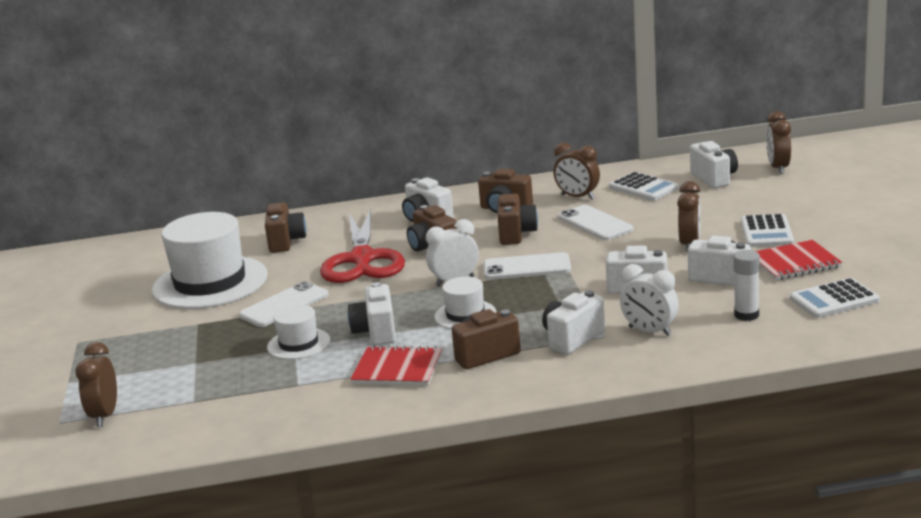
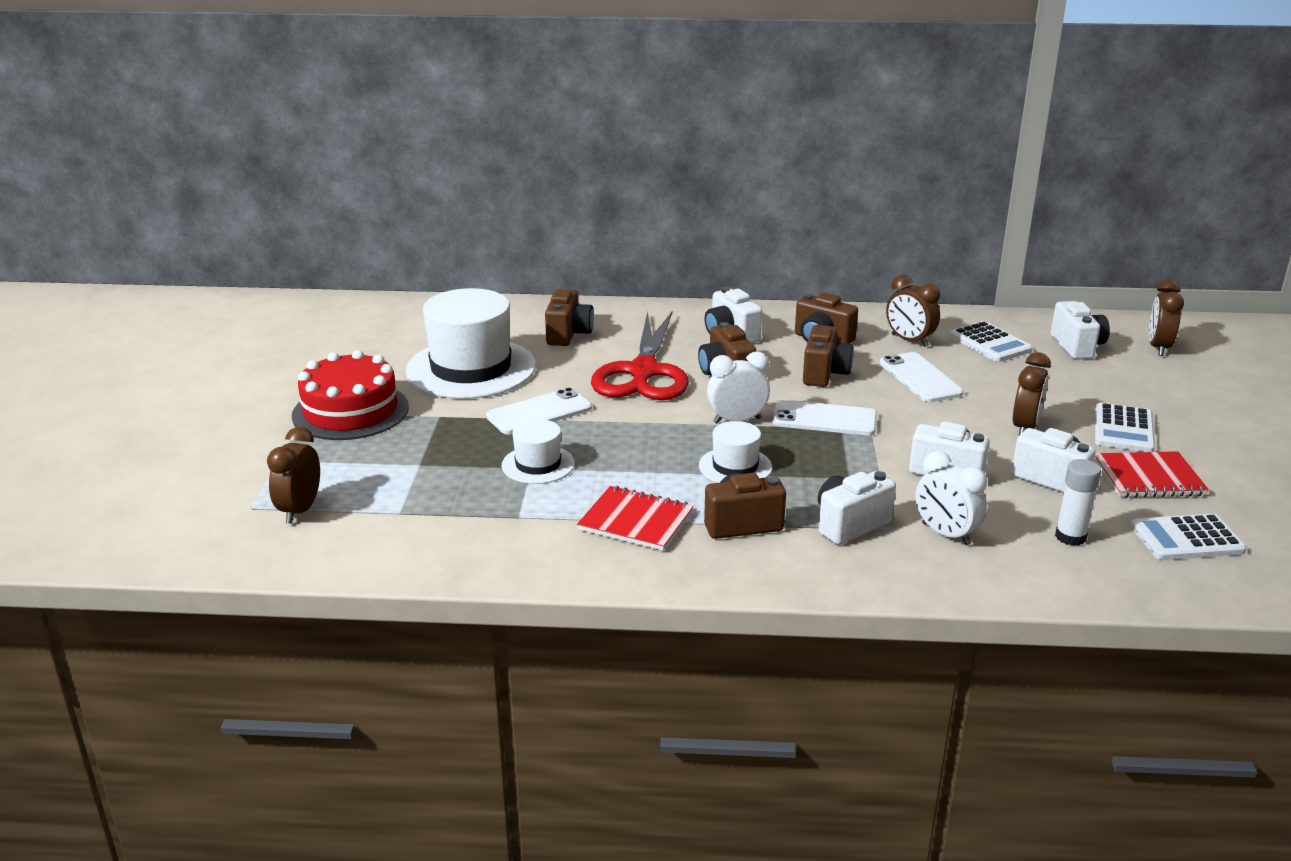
camera: 10 degrees right, 5 degrees up
white camera [347,282,396,346] -> none
none -> red cake [292,350,409,440]

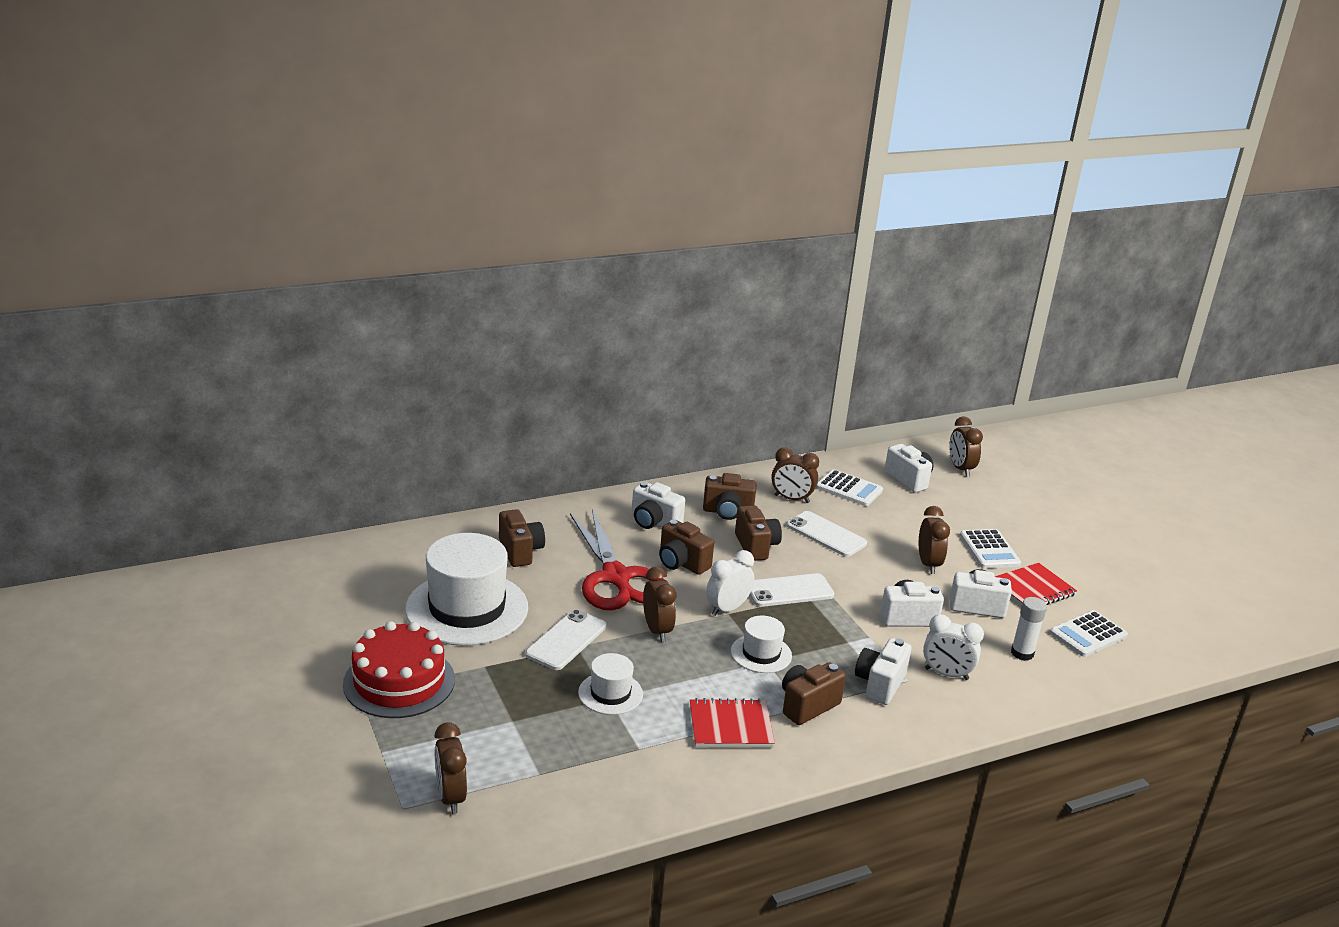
camera: 30 degrees left, 0 degrees up
none -> brown clock [643,567,676,642]

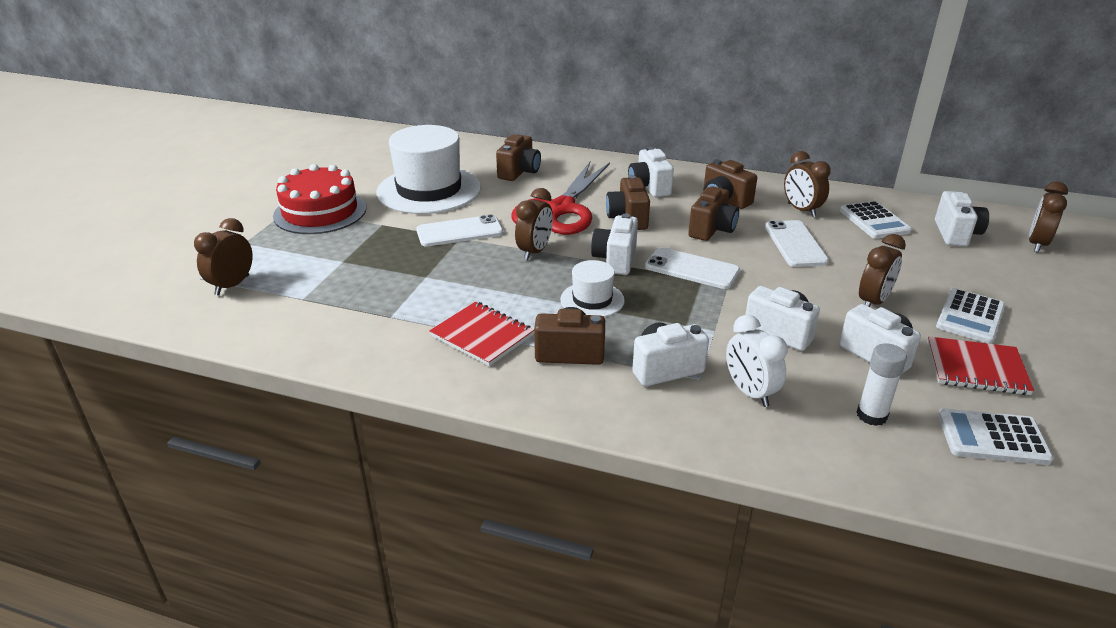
camera: 45 degrees right, 5 degrees up
white hat [578,653,643,715] -> none
white clock [706,550,755,616] -> white camera [591,213,638,275]

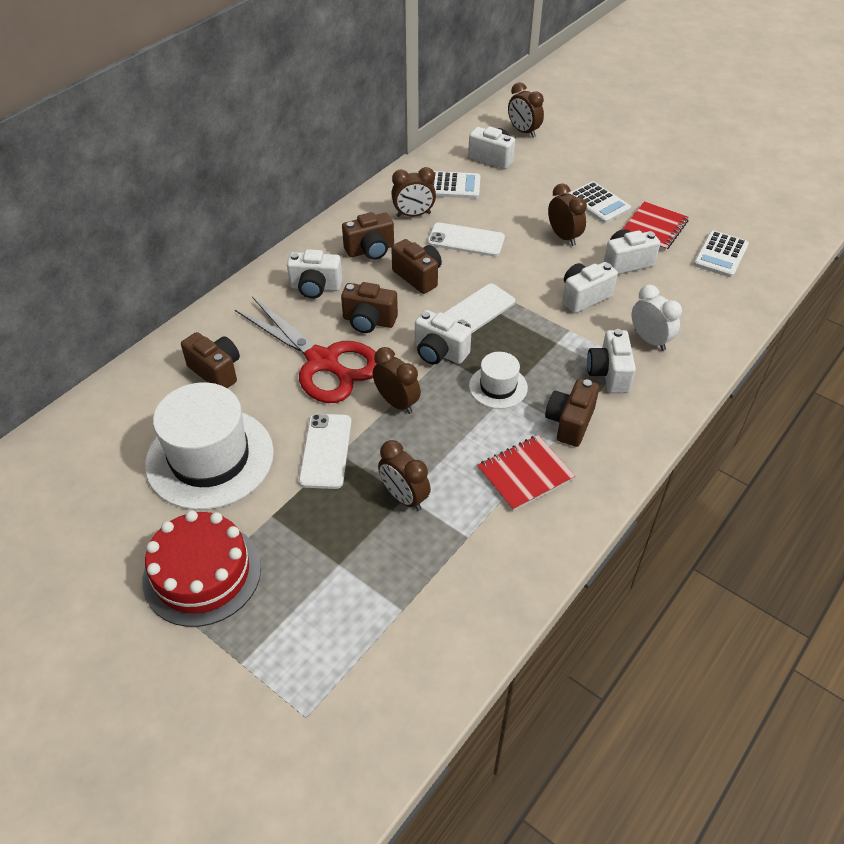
camera: 70 degrees left, 15 degrees up
brown clock [194,218,253,295] -> brown clock moved to [378,440,431,511]
white clock [726,315,788,407] -> white clock turned 120 degrees counterclockwise [632,285,682,351]
white glue stick [857,343,907,426] -> none

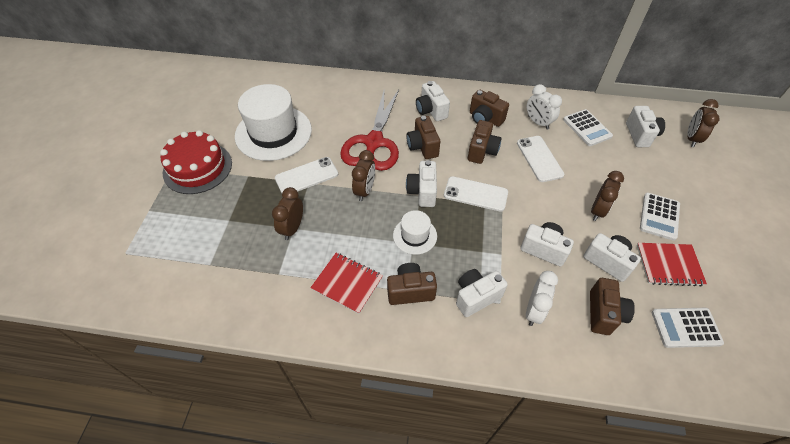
camera: 60 degrees right, 5 degrees up
brown camera [181,332,240,388] -> brown camera moved to [590,278,635,335]
brown clock [391,167,436,217] -> white clock [527,84,562,130]

